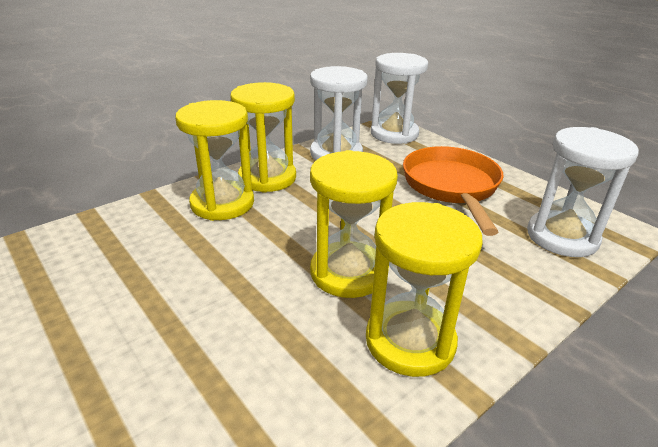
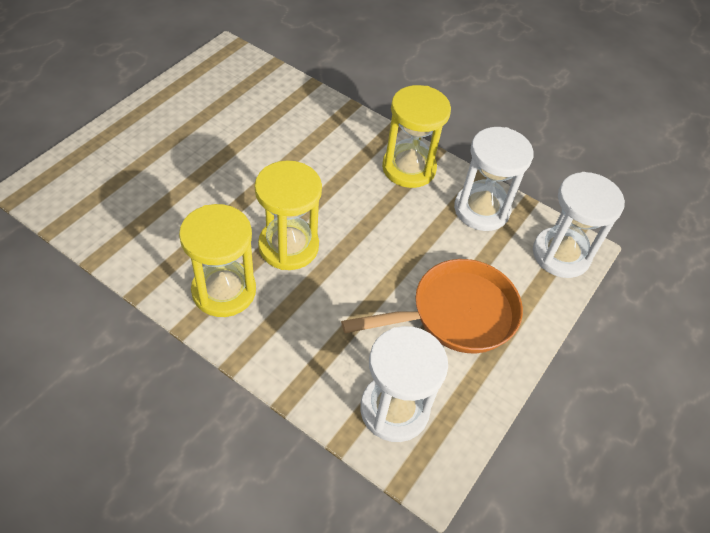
camera: 70 degrees right, 20 degrees up
yellow hourglass [175,100,254,221] -> none

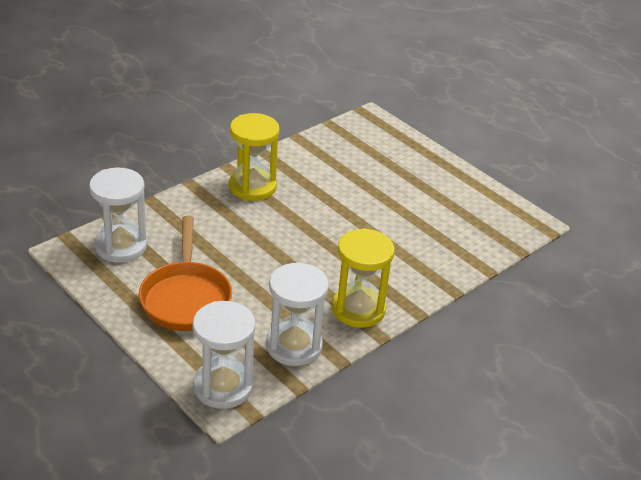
camera: 105 degrees right, 15 degrees down
yellow hourglass [254,160,322,270] -> none

